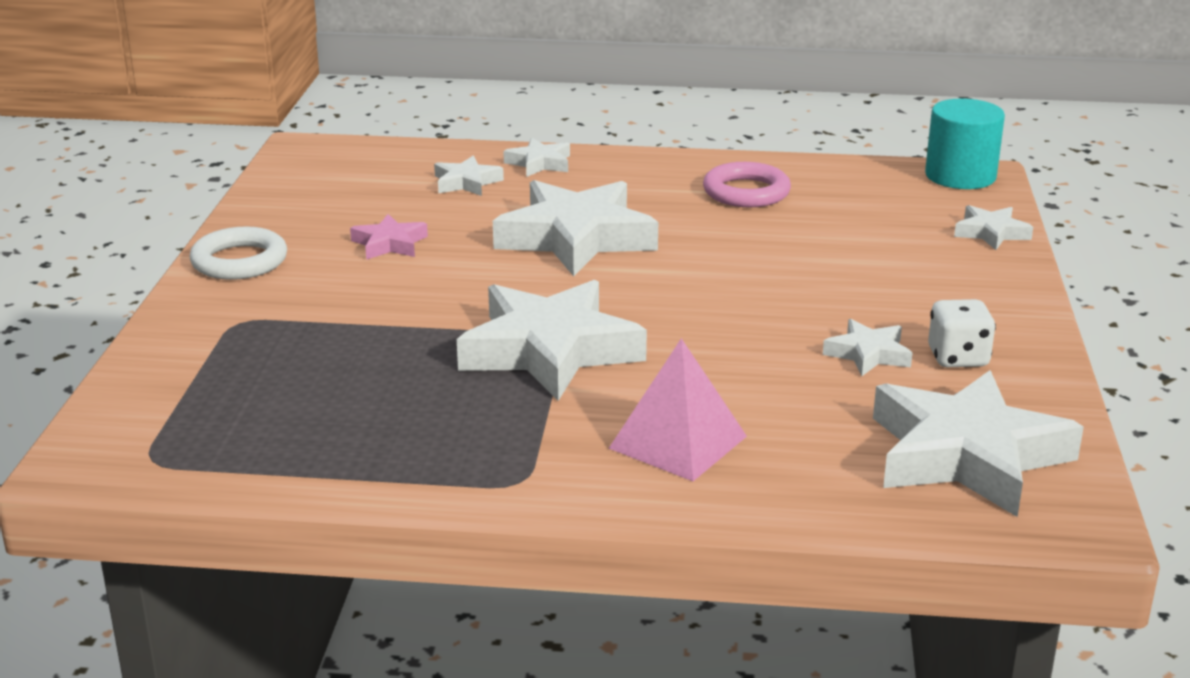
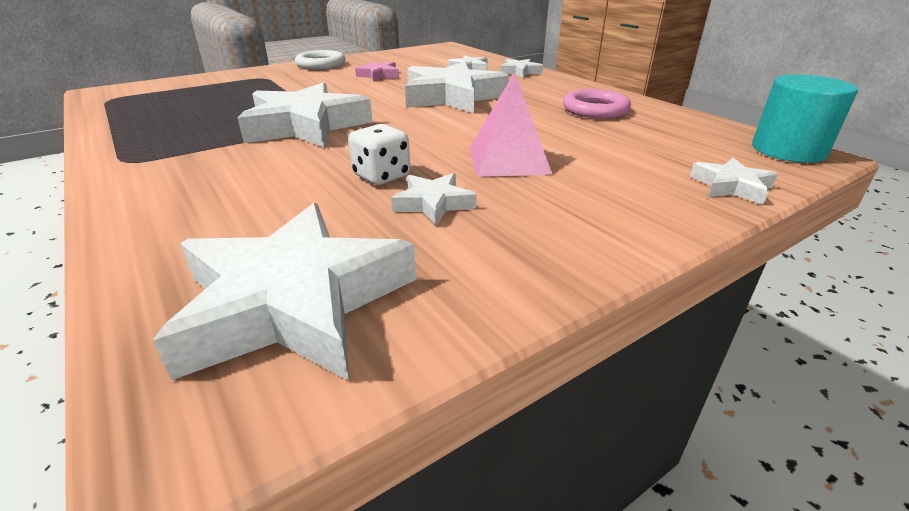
camera: 50 degrees right, 5 degrees up
pink pyramid [609,338,747,481] -> pink pyramid moved to [470,72,553,177]
white dice [928,299,996,367] -> white dice moved to [349,124,410,185]

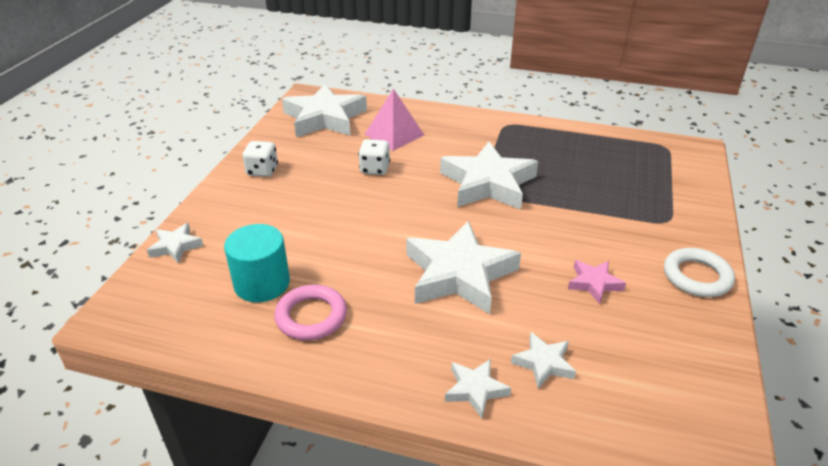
camera: 140 degrees right, 5 degrees up
white star [391,173,477,225] -> none
pink pyramid [470,72,553,177] -> pink pyramid moved to [364,89,424,151]
turquoise cylinder [752,74,858,163] -> turquoise cylinder moved to [224,224,290,302]
none -> white dice [243,141,278,177]

